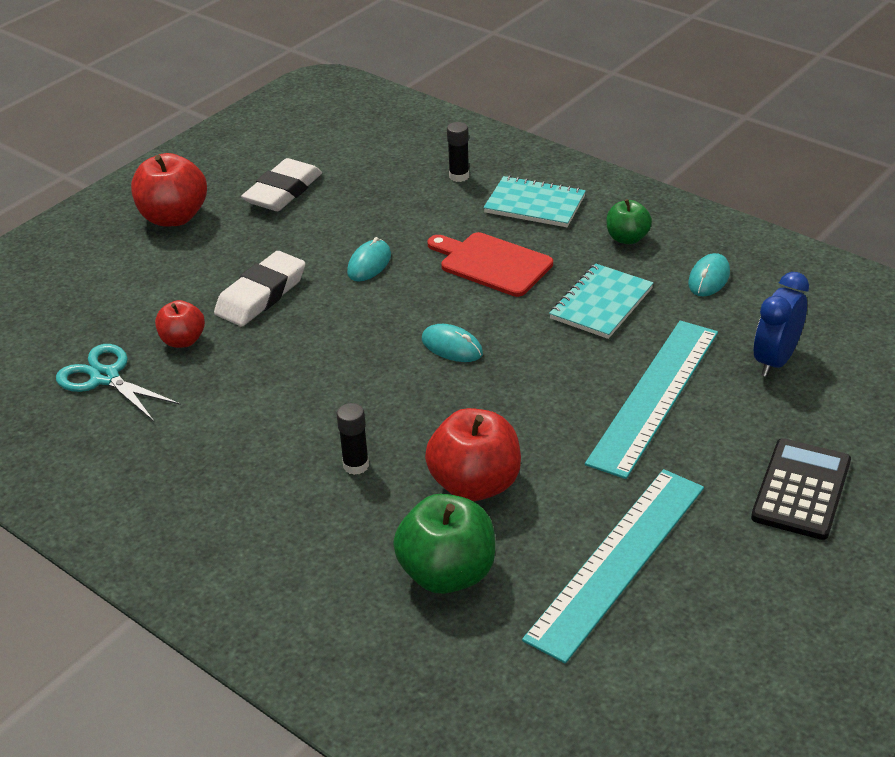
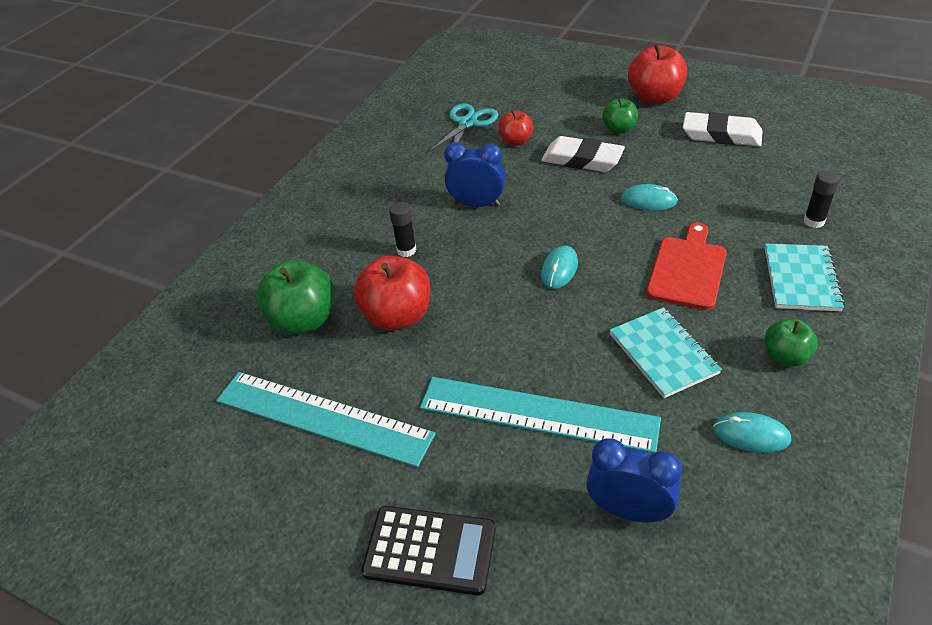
camera: 80 degrees right, 5 degrees up
turquoise notebook [549,263,653,339] -> turquoise notebook turned 45 degrees clockwise [610,307,722,398]
none -> blue clock [444,142,506,207]
none -> green apple [602,98,638,134]

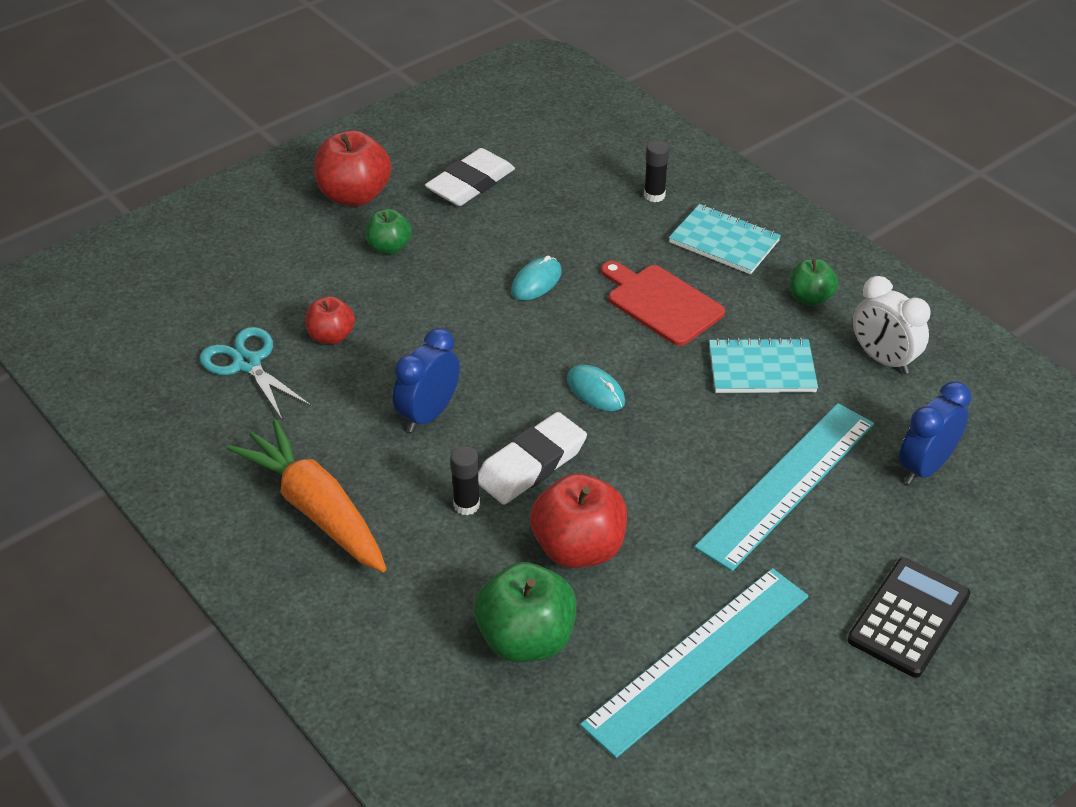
camera: 70 degrees left, 0 degrees up
white eraser [541,136,625,172] -> white eraser moved to [478,412,587,505]
turquoise mouse [713,412,791,453] -> white clock [853,276,931,374]
none -> orange carrot [227,419,386,572]

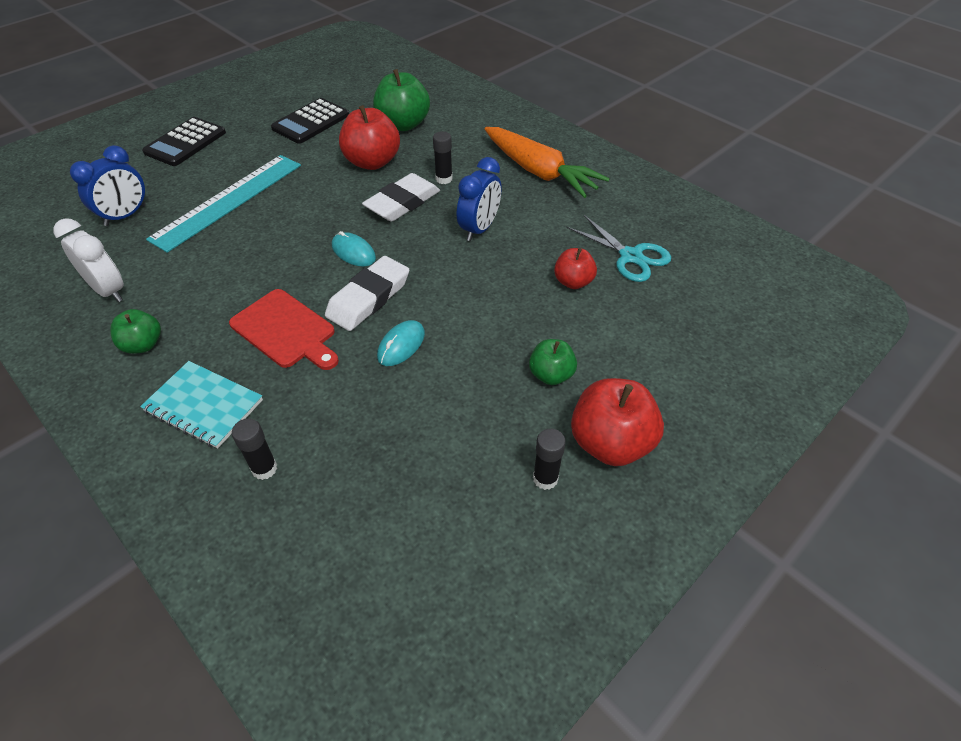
camera: 175 degrees right, 5 degrees up
white eraser [425,148,515,206] -> white eraser moved to [325,256,409,331]
turquoise ruler [580,568,808,758] -> black calculator [271,98,349,144]
turquoise notebook [709,337,818,393] -> none
none -> black glue stick [533,428,566,490]

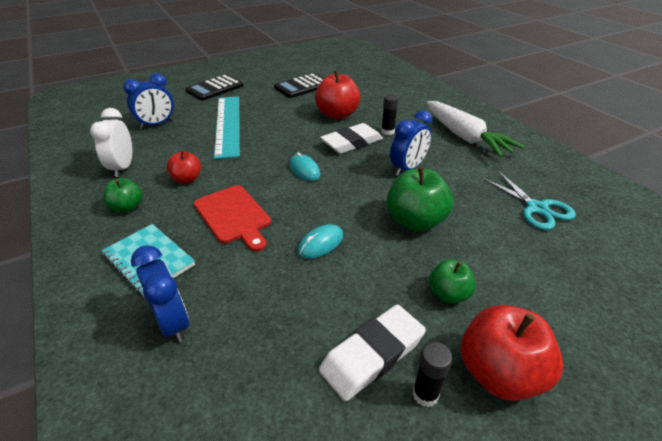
camera: 15 degrees right, 10 degrees down
white clock [53,218,124,302] -> white clock turned 150 degrees counterclockwise [90,108,132,177]
turquoise ruler [146,155,301,253] -> turquoise ruler turned 60 degrees counterclockwise [214,96,240,159]
black glue stick [232,418,277,480] -> blue clock [131,245,189,343]
white eraser [325,256,409,331] -> white eraser moved to [319,305,426,401]
green apple [373,69,430,131] -> green apple moved to [387,167,453,232]
orange carrot [485,127,610,198] -> white carrot [426,101,525,157]
red apple [554,248,597,289] -> red apple moved to [167,151,201,184]

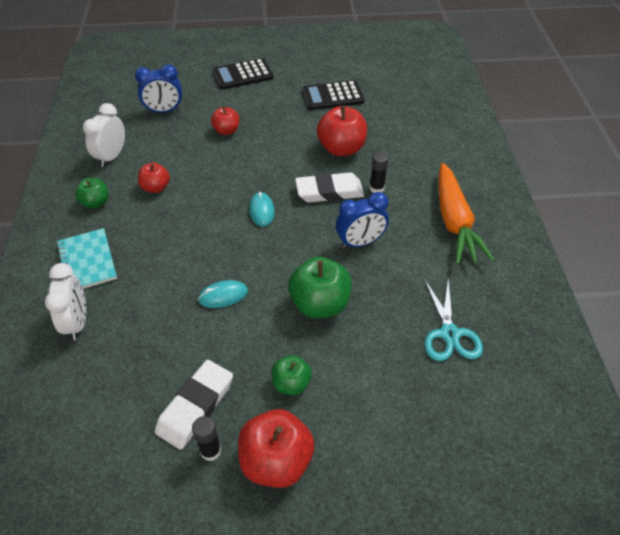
camera: 25 degrees right, 10 degrees up
blue clock [131,245,189,343] -> white clock [45,263,86,340]
red cutting board [194,185,271,252] -> none
turquoise ruler [214,96,240,159] -> red apple [211,106,239,135]
white eraser [319,305,426,401] -> white eraser turned 45 degrees counterclockwise [155,360,233,450]
white carrot [426,101,525,157] -> orange carrot [438,163,495,264]

